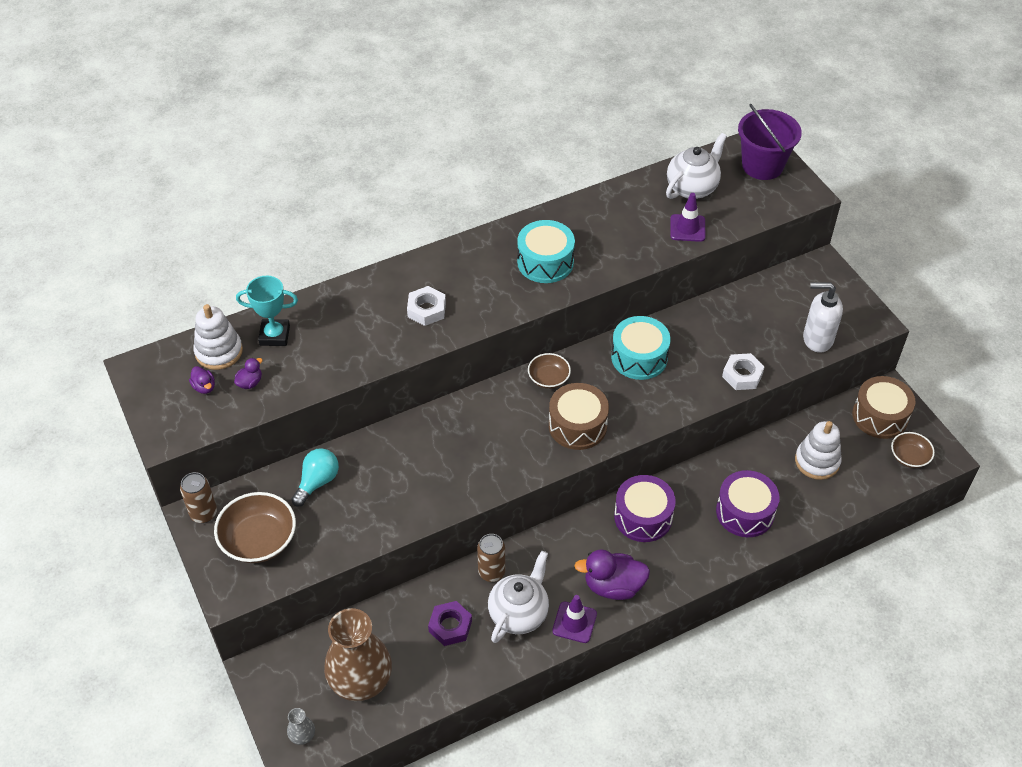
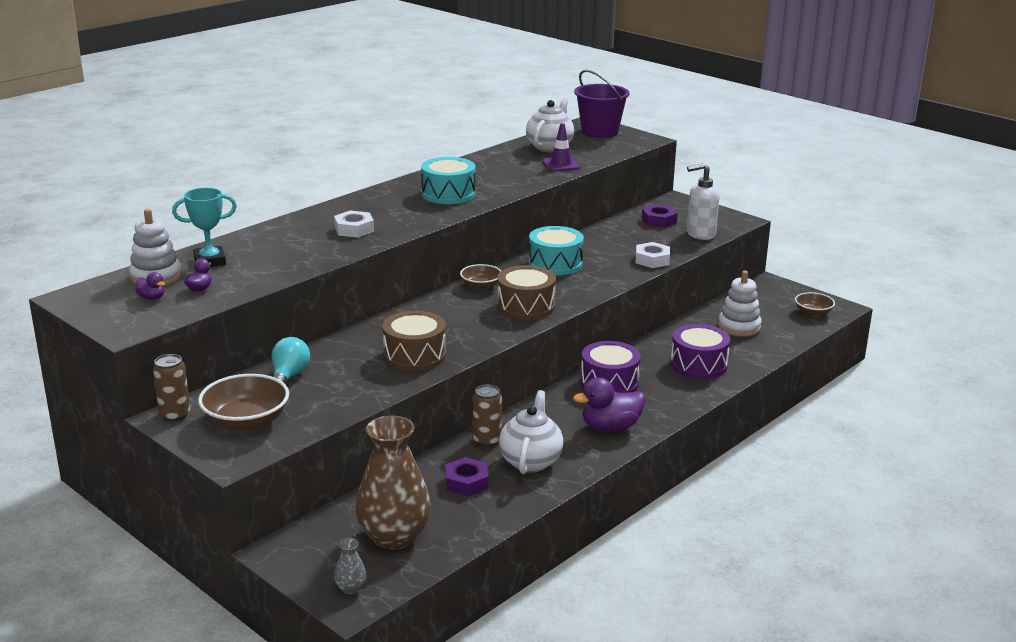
camera: 20 degrees left, 25 degrees down
purple traffic cone [552,595,597,643] -> none
brown drum [852,376,916,439] -> brown drum moved to [382,311,446,371]
none -> purple nut [642,204,678,228]

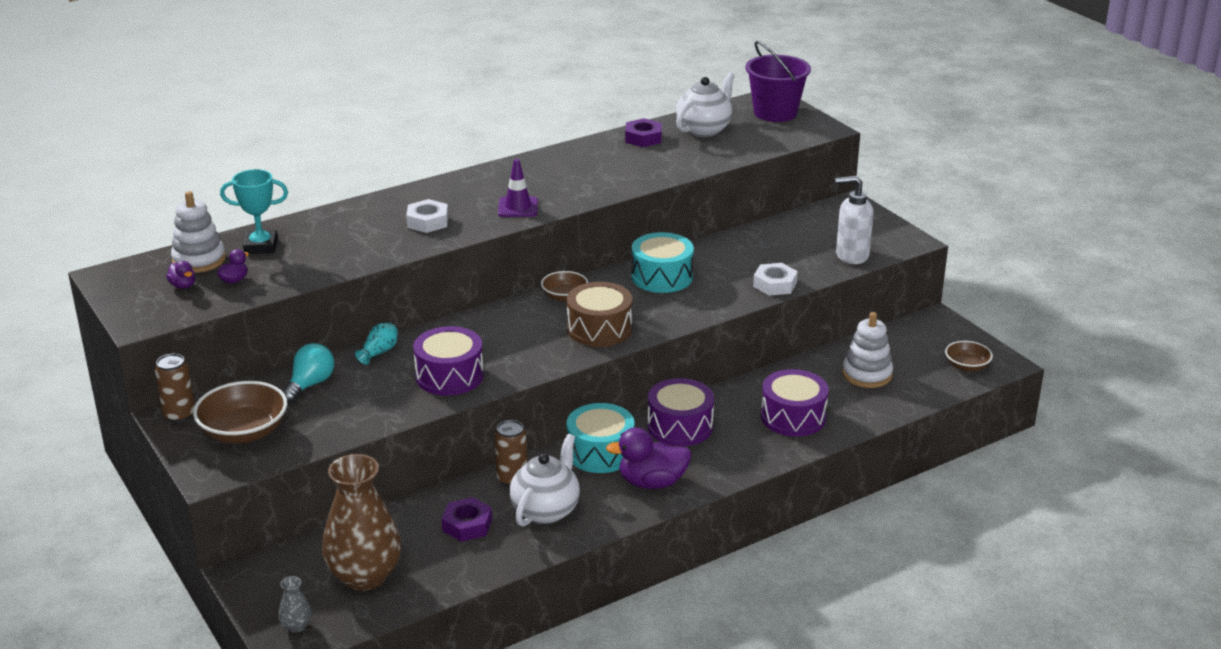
camera: 15 degrees right, 5 degrees up
brown drum [382,311,446,371] -> purple drum [413,326,484,395]
turquoise drum [421,157,475,204] -> turquoise drum moved to [567,403,634,473]
purple traffic cone [543,123,580,171] -> purple traffic cone moved to [498,159,538,217]
purple nut [642,204,678,228] -> purple nut moved to [625,118,662,147]
none -> turquoise vase [355,323,398,365]

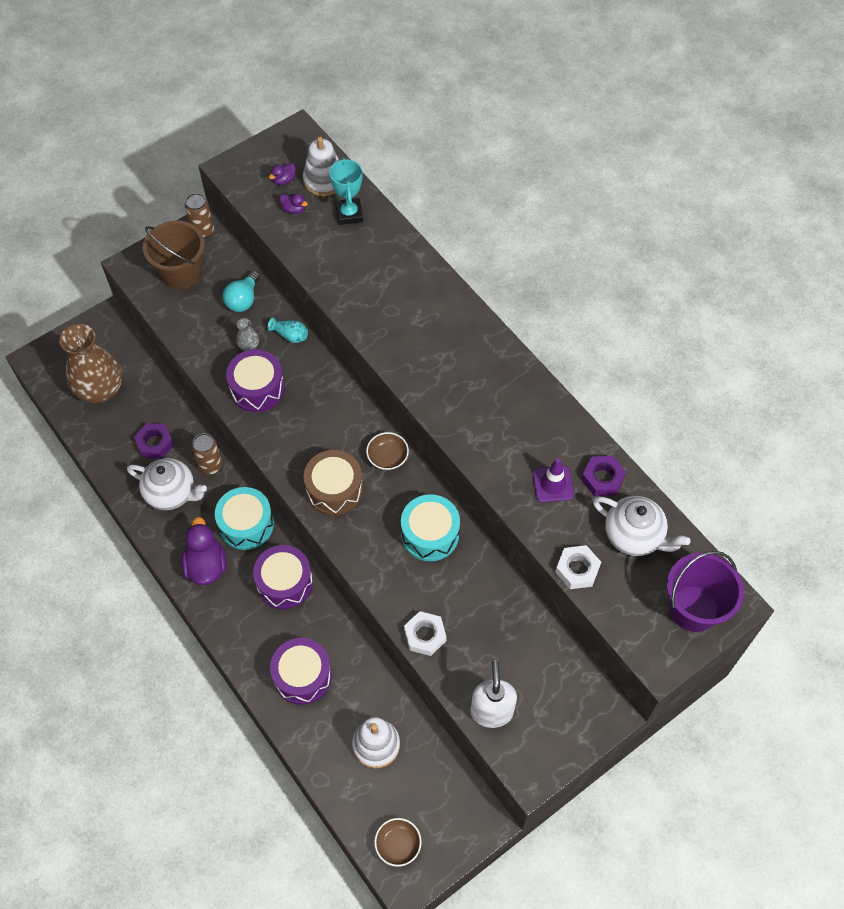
camera: 85 degrees right, 30 degrees up
brown bowl [193,381,287,443] -> brown bucket [143,221,205,290]
grey vase [278,576,312,633] -> grey vase moved to [236,318,259,351]
turquoise light bulb [282,343,334,403] -> turquoise light bulb turned 90 degrees clockwise [223,271,260,312]
white nut [406,199,448,233] -> white nut moved to [555,545,601,589]
purple traffic cone [498,159,538,217] -> purple traffic cone moved to [532,458,574,503]

